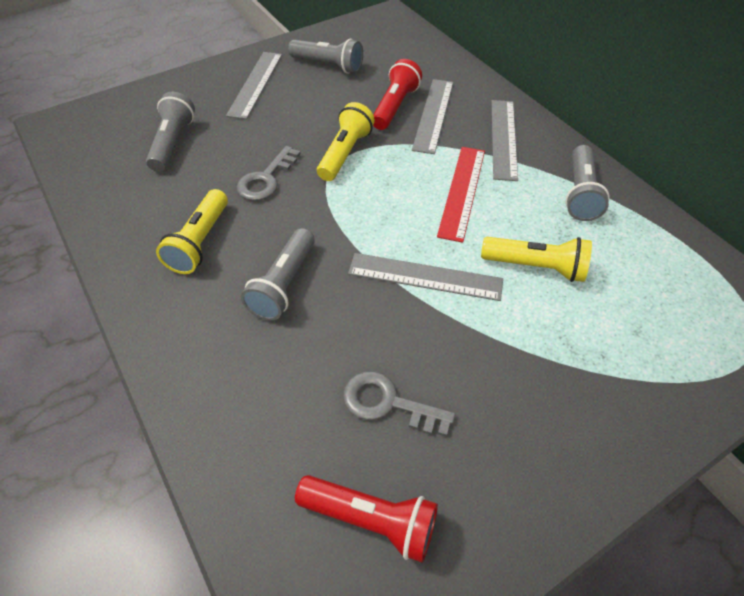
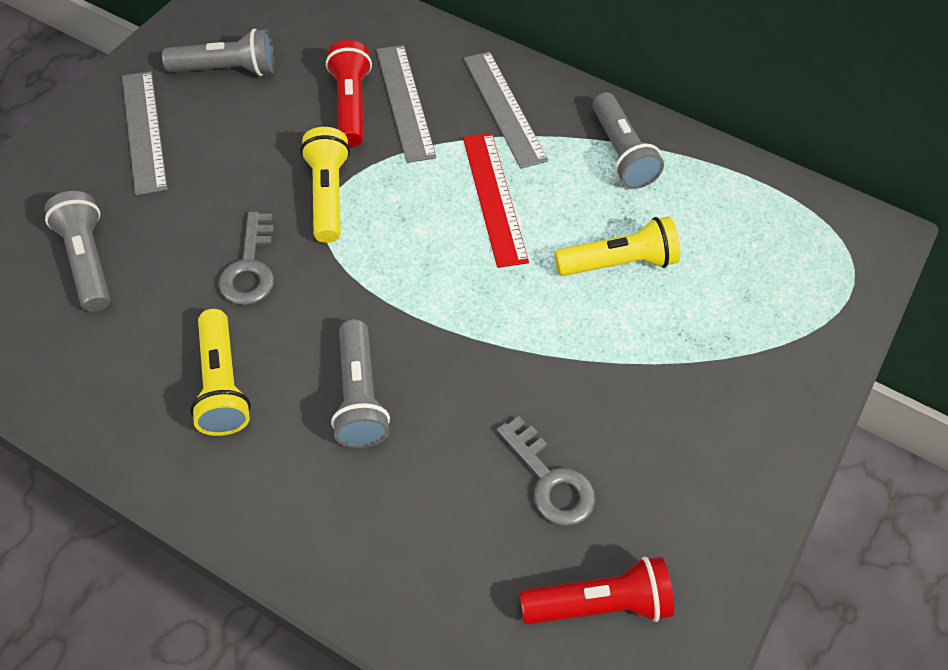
camera: 30 degrees left, 5 degrees up
grey key [343,371,455,437] -> grey key turned 120 degrees counterclockwise [497,416,595,526]
grey ruler [348,253,503,301] -> none

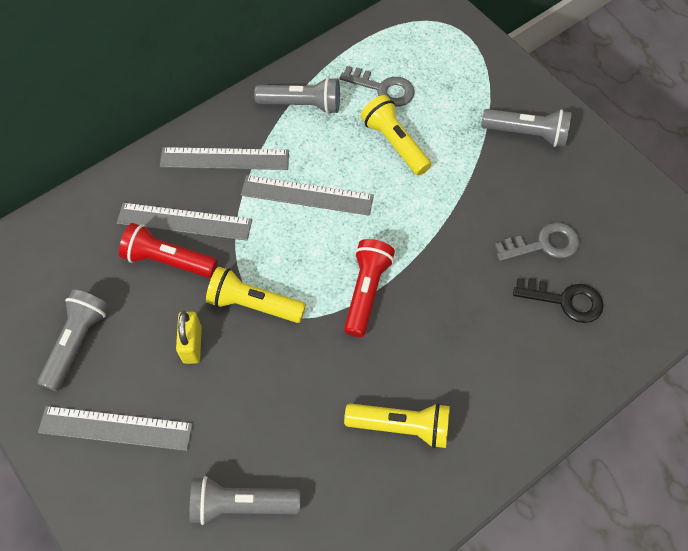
camera: 65 degrees left, 5 degrees up
grey key [218,212,274,305] -> grey key moved to [339,66,415,107]
grey flashlight [331,319,390,448] -> grey flashlight moved to [481,109,572,147]
red ruler [463,133,529,268] -> grey ruler [241,175,374,216]
red flashlight [519,557,674,624] -> red flashlight moved to [344,239,395,337]
yellow flashlight [554,216,680,276] -> yellow flashlight turned 45 degrees counterclockwise [361,95,431,176]
none -> yellow padlock [176,311,202,364]
none -> black key [513,278,604,323]

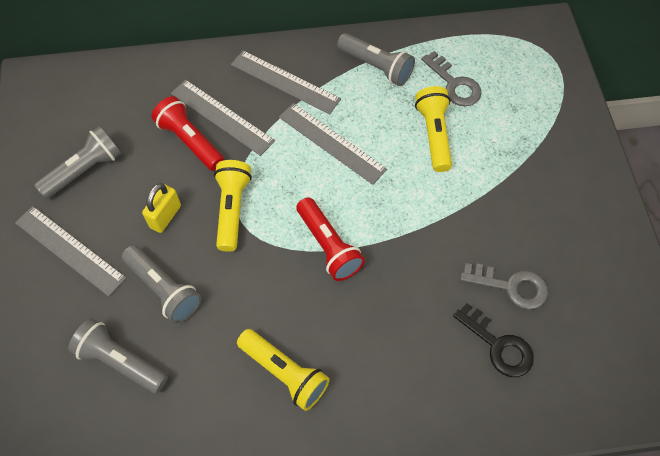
camera: 30 degrees right, 0 degrees up
yellow flashlight [206,267,306,323] -> yellow flashlight turned 45 degrees clockwise [214,160,252,252]
red flashlight [344,239,395,337] -> red flashlight turned 105 degrees clockwise [296,197,365,281]
grey flashlight [481,109,572,147] -> grey flashlight moved to [122,245,201,324]

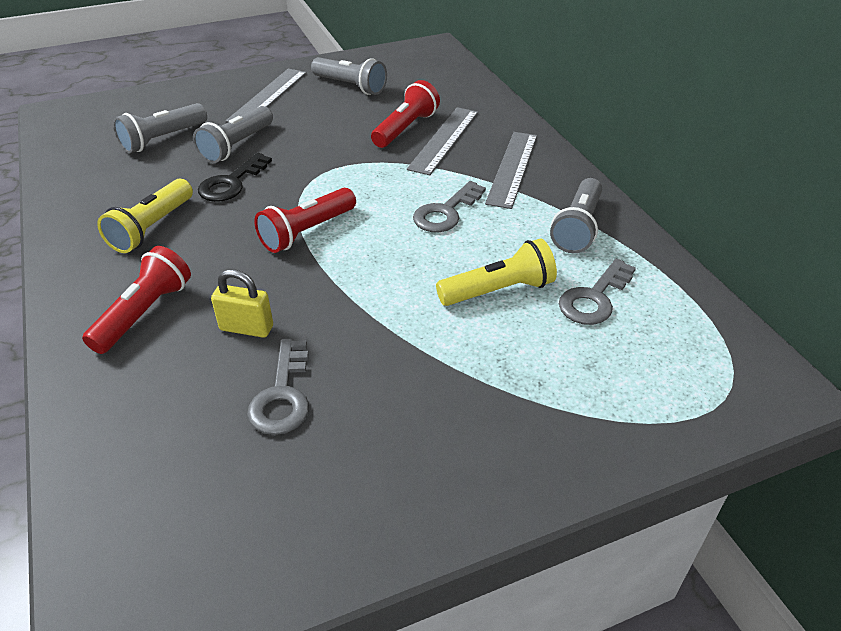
camera: 75 degrees right, 20 degrees down
grey flashlight [68,318,168,394] -> grey flashlight turned 150 degrees counterclockwise [113,103,207,153]
yellow padlock [142,183,181,233] -> yellow padlock moved to [211,269,273,338]
yellow flashlight [214,160,252,252] -> none
grey ruler [279,103,387,185] -> grey key [413,181,486,232]
black key [453,303,534,377] -> black key moved to [198,153,272,202]
none -> red flashlight [82,246,191,354]

